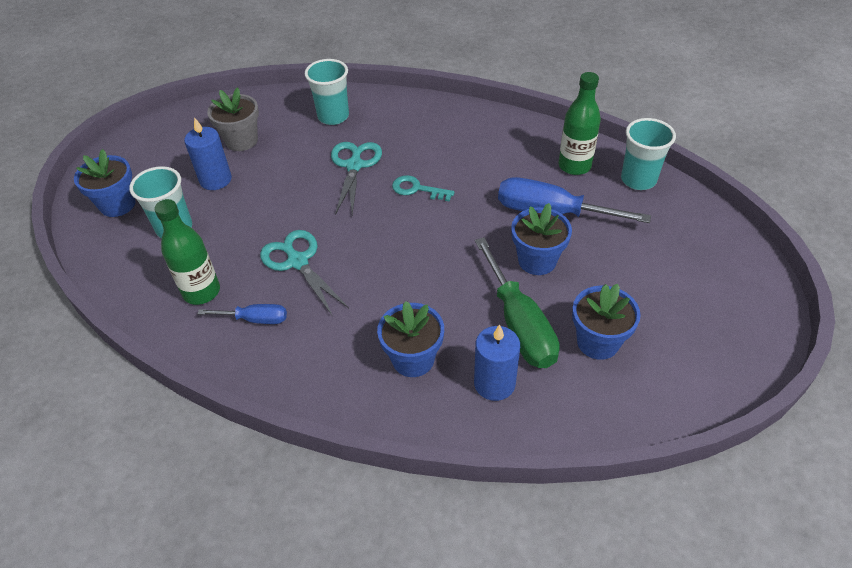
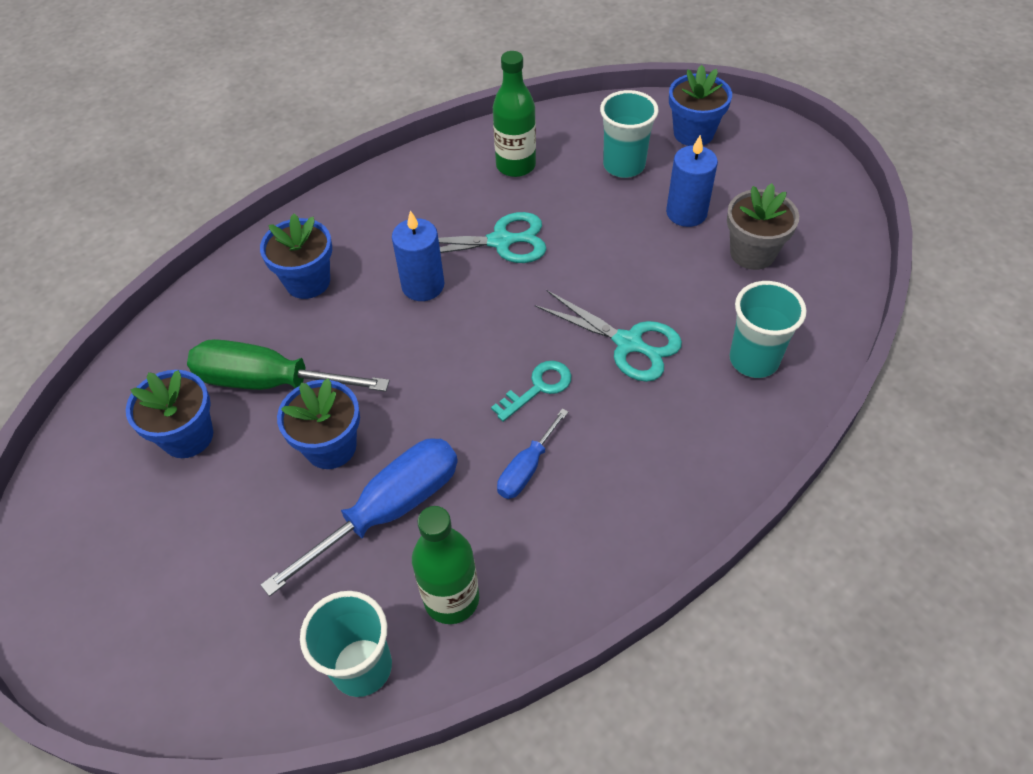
camera: 120 degrees right, 5 degrees up
blue screwdriver [198,304,287,324] -> blue screwdriver moved to [497,408,568,499]
blue candle [474,324,520,401] -> blue candle moved to [392,210,444,301]

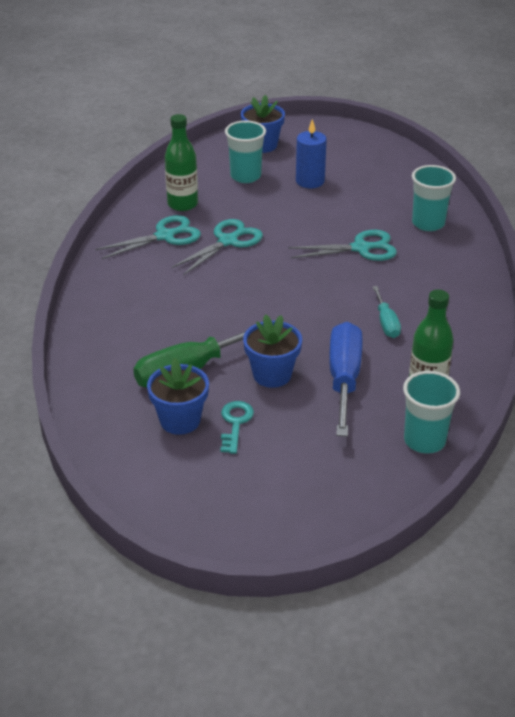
camera: 45 degrees left, 15 degrees down
blue flower pot [260,214,332,299] -> none
blue candle [392,210,444,301] -> none
turquoise key [491,361,572,422] -> turquoise key moved to [220,401,254,454]
blue screwdriver [497,408,568,499] -> turquoise screwdriver [373,286,401,338]
grey flower pot [727,183,799,270] -> none
none -> turquoise scissors [95,215,201,259]

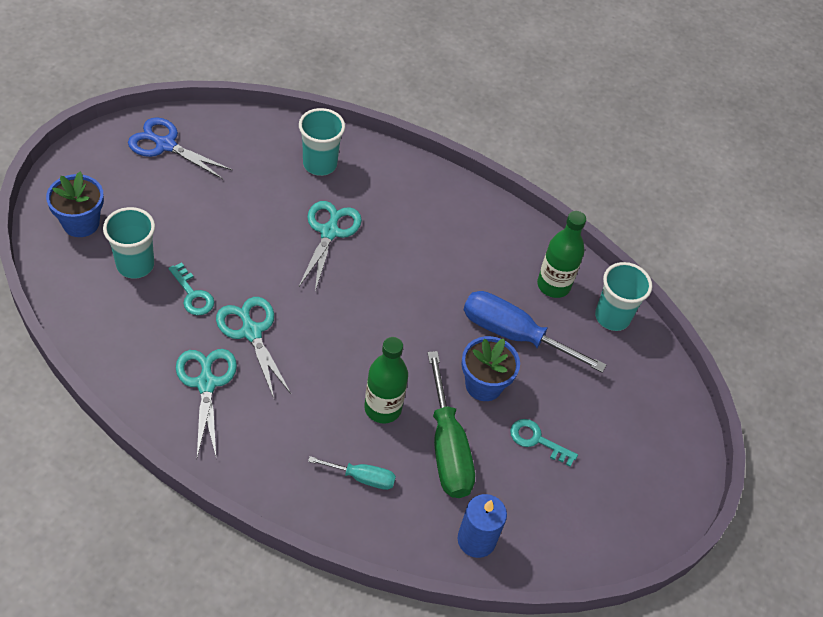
camera: 75 degrees left, 15 degrees up
blue flower pot [147,358,209,435] -> none
green bottle [165,114,198,211] -> green bottle moved to [364,337,408,423]
blue candle [296,119,327,188] -> blue candle moved to [458,494,507,558]
turquoise screwdriver [373,286,401,338] -> turquoise screwdriver moved to [308,456,396,490]
none -> blue scissors [128,117,233,179]
none -> turquoise key [169,262,214,315]

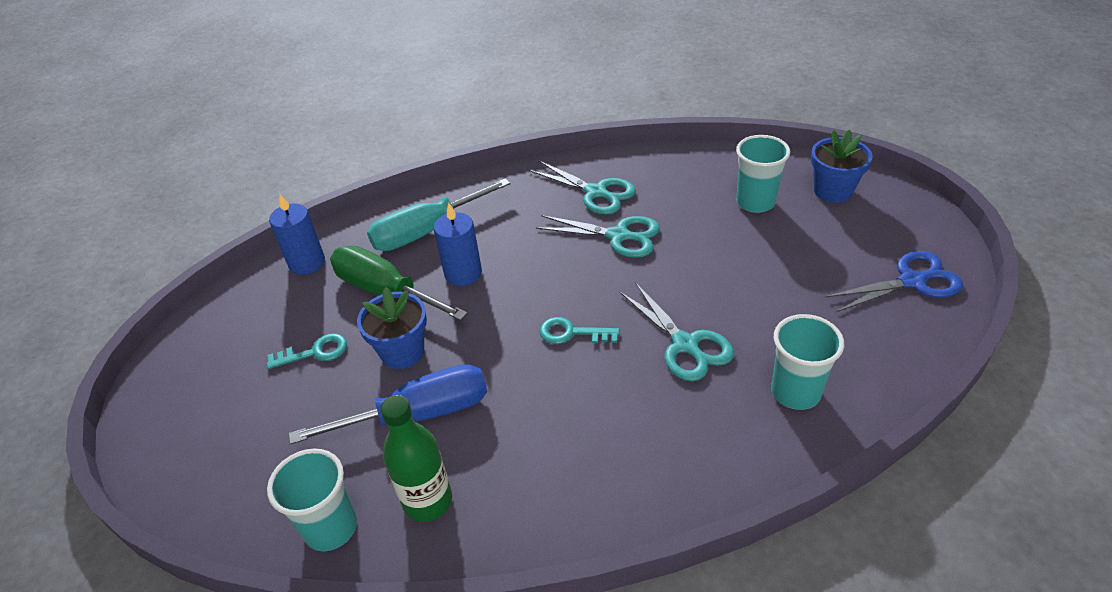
camera: 145 degrees right, 10 degrees down
turquoise key [169,262,214,315] -> turquoise key moved to [540,317,620,344]
turquoise screwdriver [308,456,396,490] -> turquoise screwdriver [367,178,511,251], size x1.87
green bottle [364,337,408,423] -> blue candle [434,202,482,286]

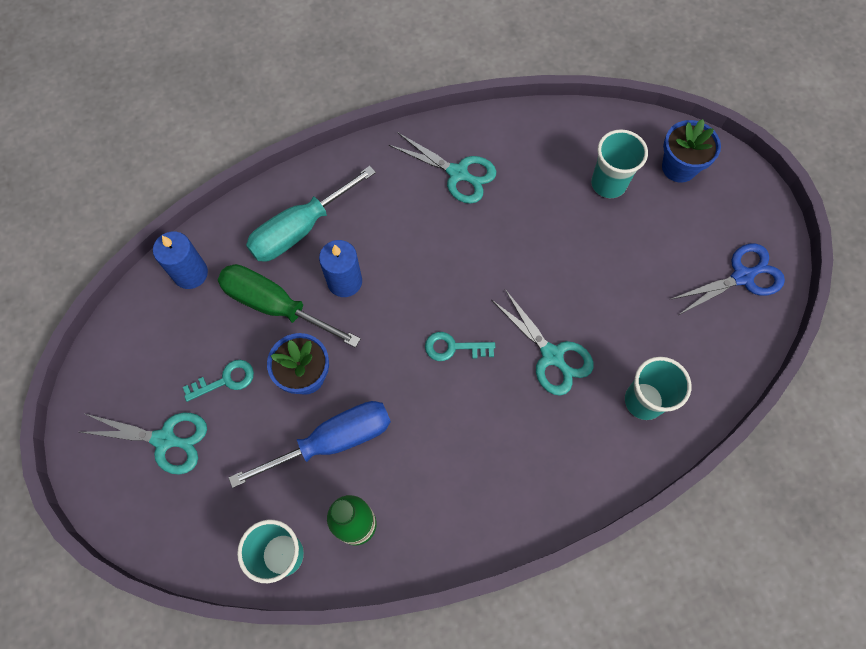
camera: 10 degrees left, 25 degrees up
turquoise scissors [536,215,660,258] -> turquoise scissors moved to [80,413,207,475]

